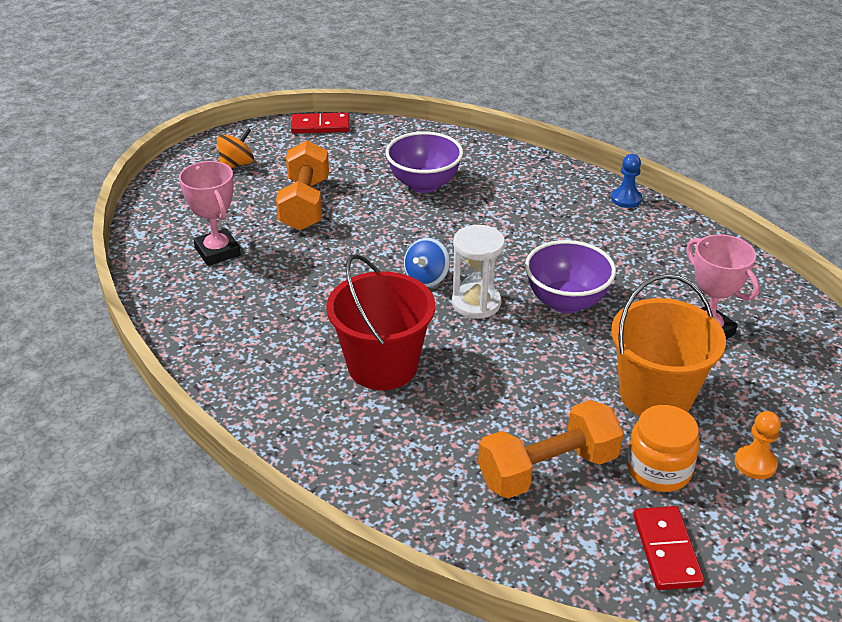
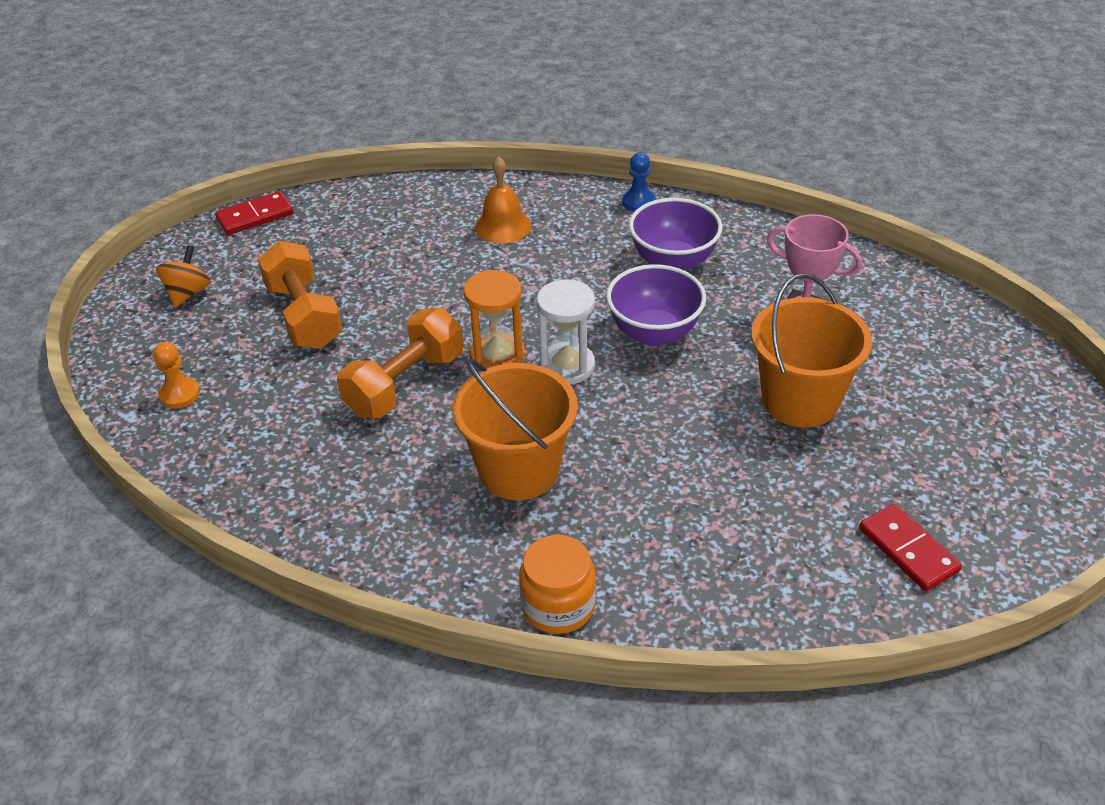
camera: 25 degrees left, 5 degrees up
pink trophy [179,161,241,266] -> none
red bucket [326,254,435,390] -> orange bucket [452,359,578,500]
purple bowl [385,131,463,193] -> purple bowl moved to [629,198,722,271]
blue spinning top [404,237,450,287] -> orange hourglass [464,270,525,371]
orange dumbbell [478,400,624,499] -> orange dumbbell moved to [337,308,463,418]
orange jar [627,405,700,492] -> orange jar moved to [519,535,596,634]
orange pawn [735,411,781,479] -> orange pawn moved to [153,342,200,408]
none -> orange bell [475,156,531,244]

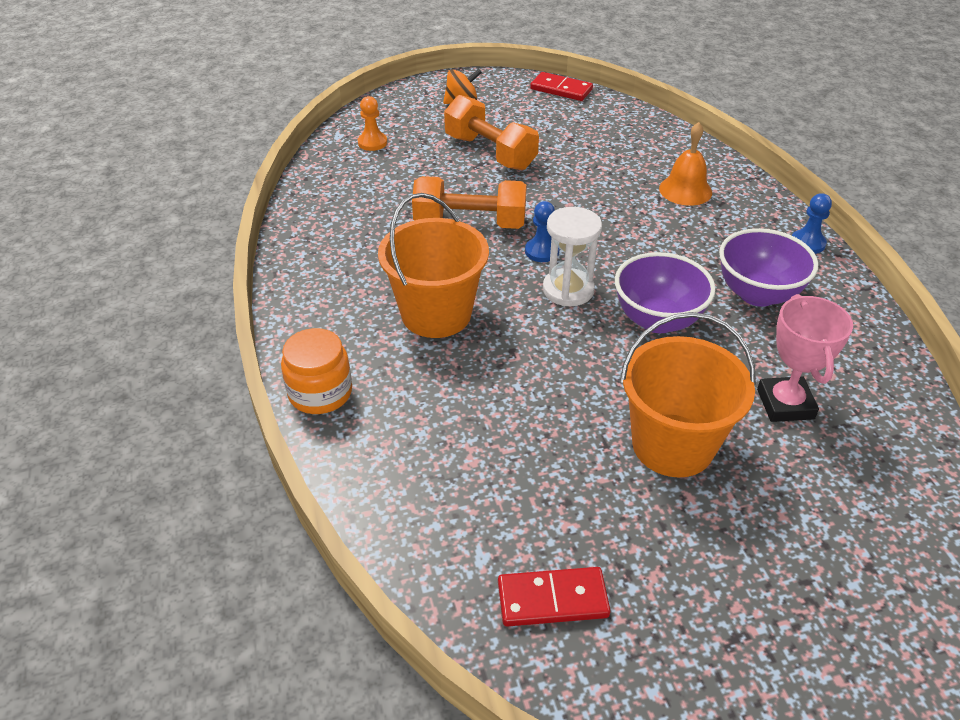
camera: 55 degrees right, 0 degrees up
orange dumbbell [258,241,342,349] -> orange dumbbell turned 75 degrees counterclockwise [444,95,539,170]
orange hourglass [464,270,525,371] -> blue pawn [525,201,559,262]
red domino [859,504,962,591] -> red domino turned 60 degrees clockwise [498,567,611,627]

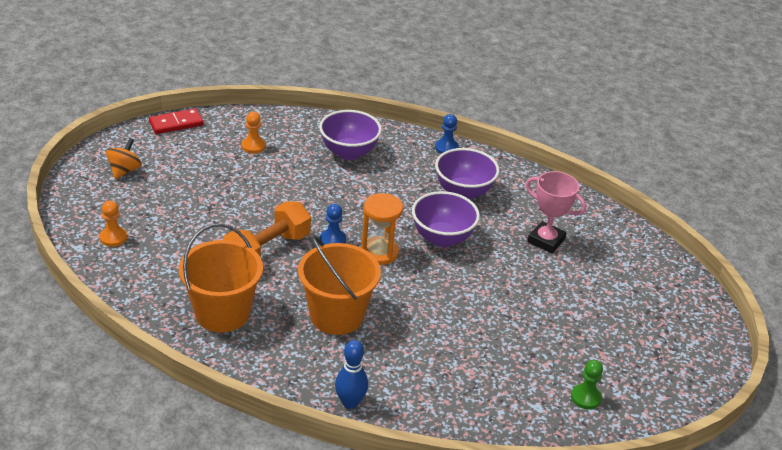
camera: 55 degrees left, 5 degrees down
orange jar [281,328,352,414] -> blue bowling pin [335,340,368,409]
orange dumbbell [444,95,539,170] -> none
red domino [498,567,611,627] -> green pawn [571,360,603,409]
white hourglass [543,207,602,306] -> orange hourglass [361,193,403,265]
orange bucket [620,312,756,478] -> orange bucket moved to [179,223,263,333]
orange bell [659,122,712,206] -> purple bowl [319,110,382,160]
none -> orange pawn [242,111,266,154]

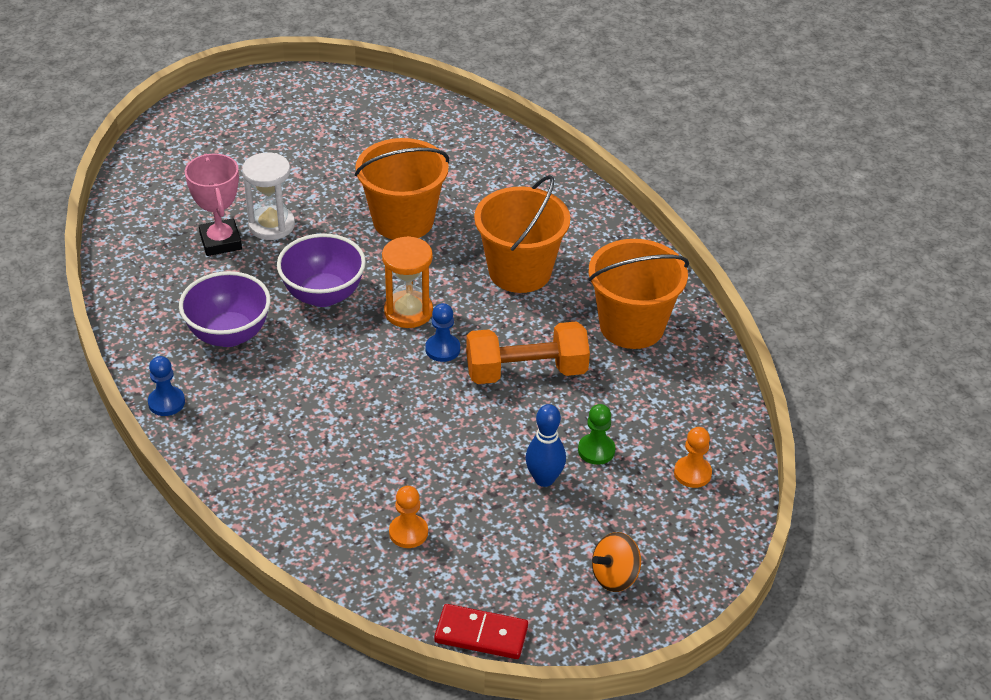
camera: 140 degrees left, 5 degrees up
purple bowl [319,110,382,160] -> none
blue bowling pin [335,340,368,409] -> blue bowling pin moved to [526,404,566,487]
green pawn [571,360,603,409] -> green pawn moved to [578,404,615,465]
none -> white hourglass [242,153,295,240]
none -> orange bucket [355,138,449,240]

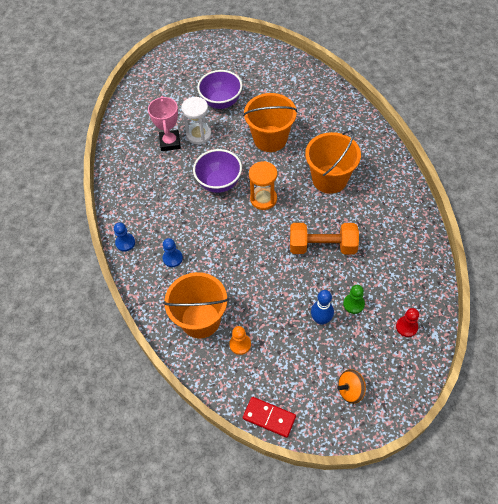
camera: 15 degrees right, 15 degrees up
purple bowl [179,271,271,347] -> purple bowl moved to [197,70,243,109]
blue pawn [425,303,460,362] -> blue pawn moved to [163,238,183,267]
orange bucket [588,239,689,349] -> orange bucket moved to [163,272,229,339]
orange pawn [674,427,712,488] -> red pawn [396,308,419,337]

